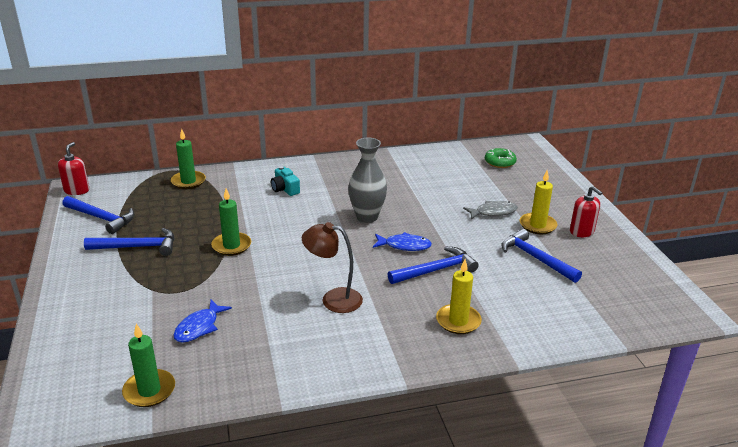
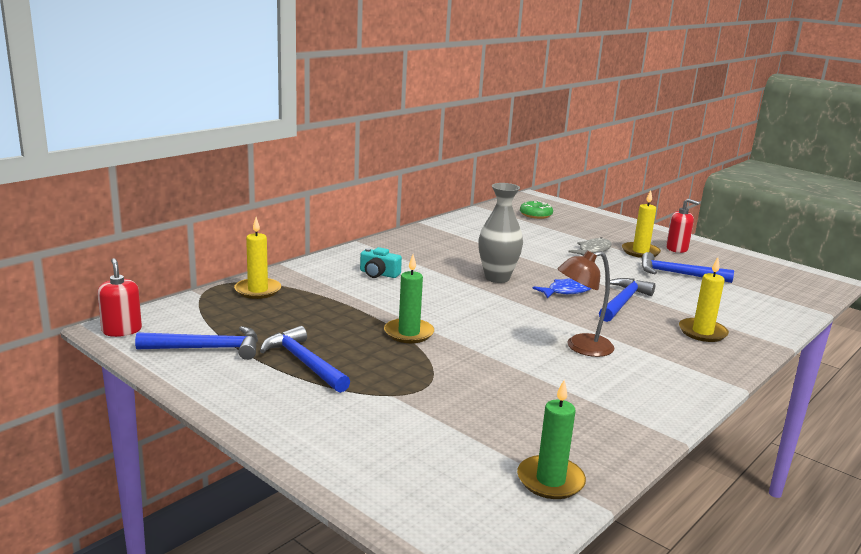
camera: 35 degrees left, 10 degrees down
blue hammer [84,228,174,256] -> blue hammer turned 90 degrees counterclockwise [260,326,350,393]
green candle [171,129,206,189] -> yellow candle [234,217,281,299]
blue fish [173,300,232,343] -> none

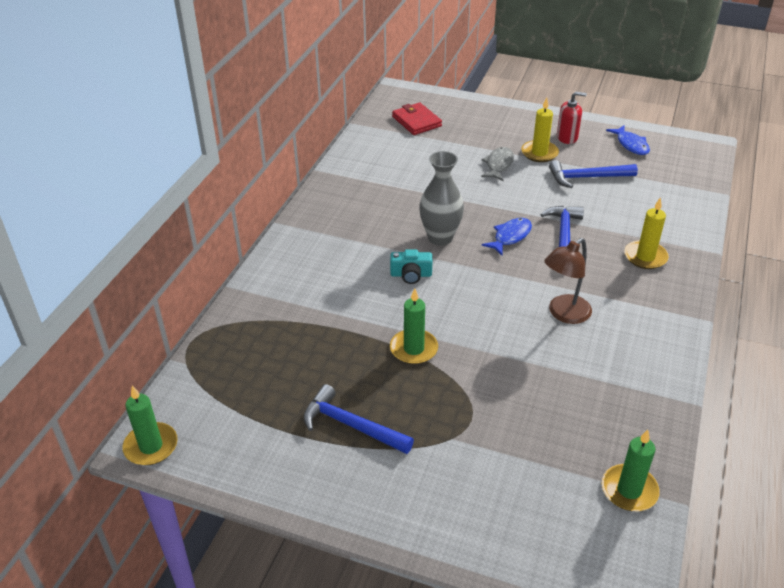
camera: 20 degrees left, 20 degrees up
red soap dispenser [97,258,142,337] -> green candle [122,385,178,465]
blue hammer [135,326,258,360] -> none
yellow candle [234,217,281,299] -> none
turquoise camera [360,247,402,278] -> turquoise camera moved to [390,249,432,284]
green donut [520,200,553,219] -> red wallet [392,102,442,135]
none -> blue fish [606,125,650,155]

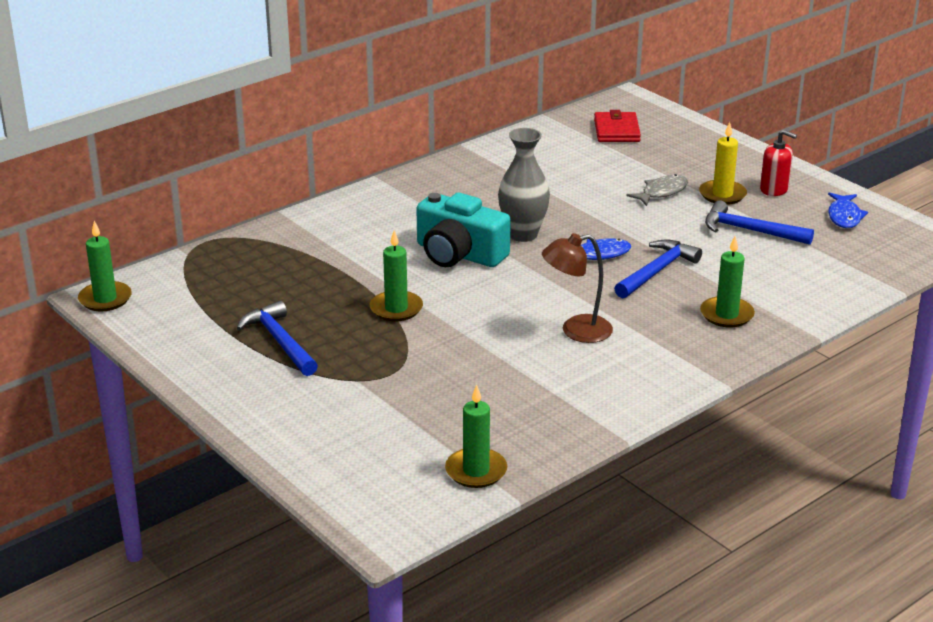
camera: 30 degrees right, 10 degrees down
turquoise camera [390,249,432,284] -> turquoise camera [416,193,511,267], size x1.96
yellow candle [624,197,669,269] -> green candle [700,236,755,327]

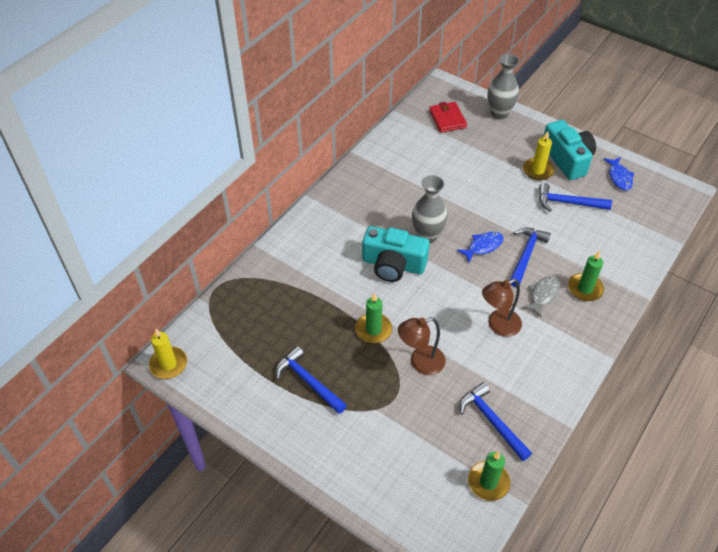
camera: 15 degrees left, 20 degrees up
green candle [78,221,132,311] -> yellow candle [149,329,187,379]
grey fish [626,174,688,206] -> grey fish moved to [522,276,560,317]
red soap dispenser [760,130,797,196] -> turquoise camera [543,120,596,180]
none -> brown lamp [398,317,446,375]
none -> blue hammer [459,382,532,461]
none -> grey vase [488,53,519,120]

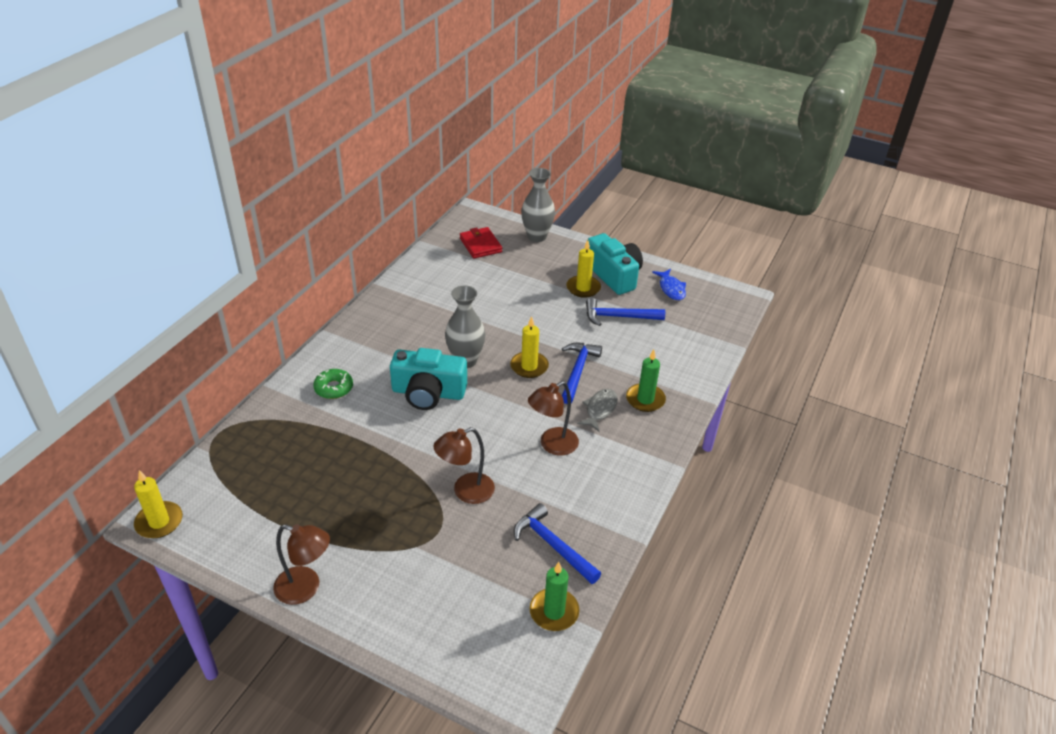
camera: 10 degrees left, 10 degrees down
blue hammer [275,346,347,414] -> none
green candle [355,293,392,343] -> none
blue fish [457,232,503,263] -> yellow candle [510,316,549,378]
none -> brown lamp [273,524,330,605]
none -> green donut [313,369,353,399]

